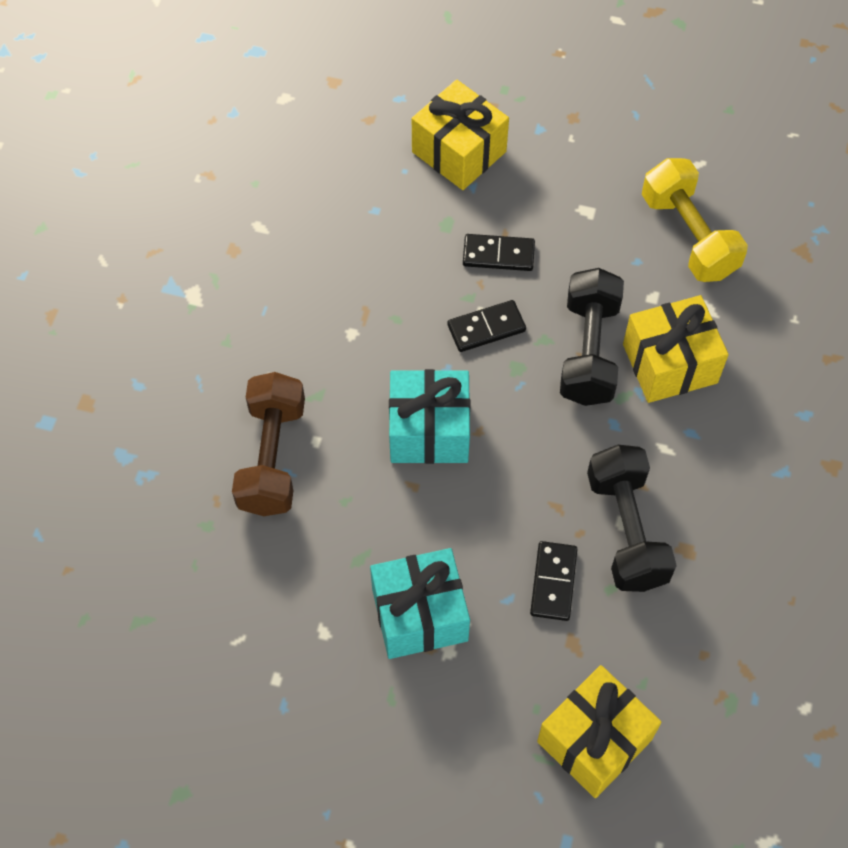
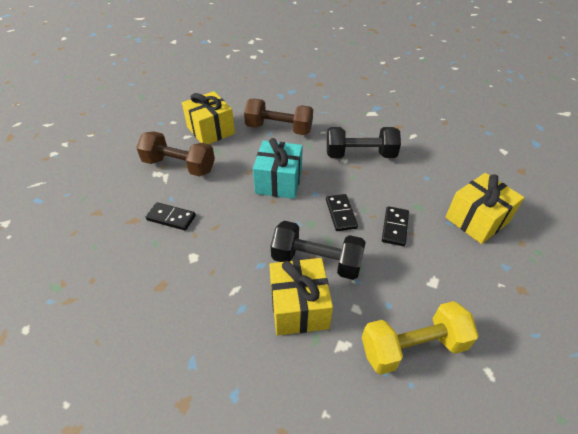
camera: 100 degrees right, 15 degrees down
turquoise gift [370,548,470,659] -> brown dumbbell [136,131,215,177]
yellow gift [537,665,662,798] -> yellow gift moved to [182,91,235,144]
black dumbbell [587,445,677,592] -> black dumbbell moved to [327,127,401,158]

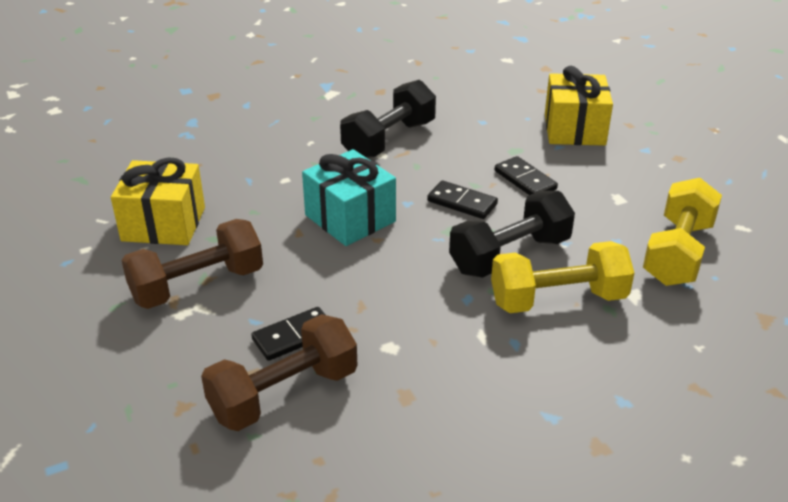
camera: 50 degrees left, 10 degrees down
brown dumbbell [244,99,313,135] -> brown dumbbell moved to [201,314,357,431]
yellow gift [270,258,333,335] -> yellow dumbbell [491,241,634,313]

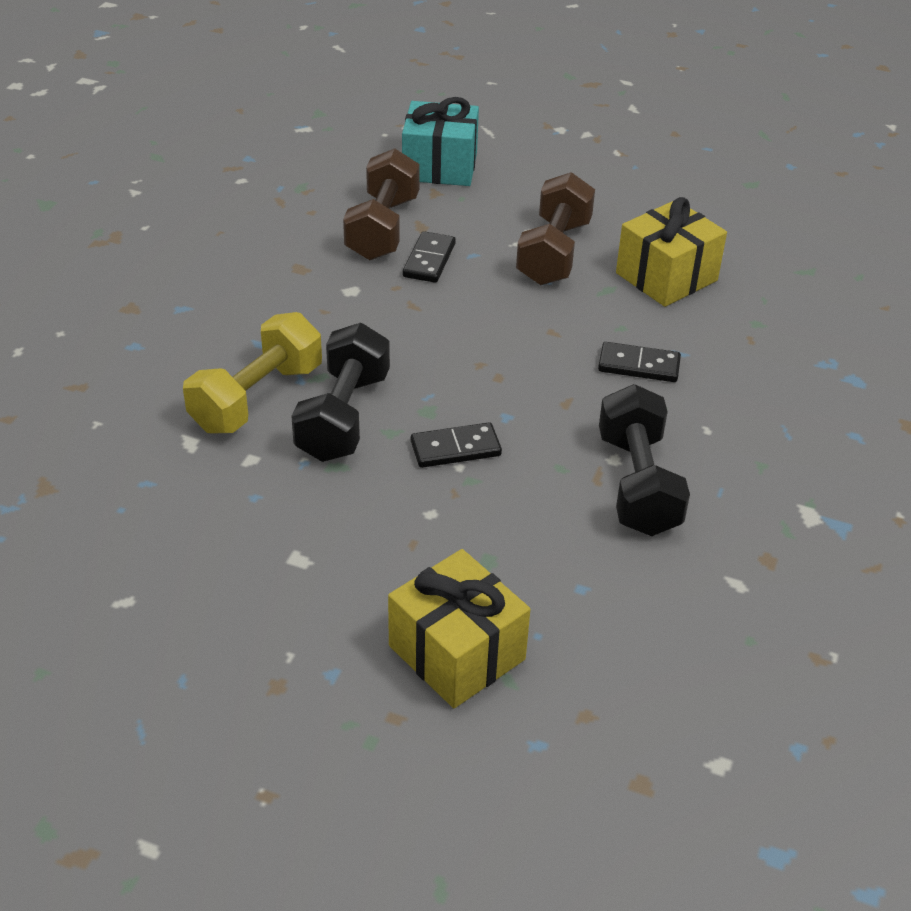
camera: 135 degrees right, 5 degrees up
turquoise gift [302,149,396,246] -> turquoise gift moved to [402,97,479,186]
black domino [495,156,558,195] -> black domino moved to [598,342,681,382]
yellow dumbbell [643,178,722,286] -> none

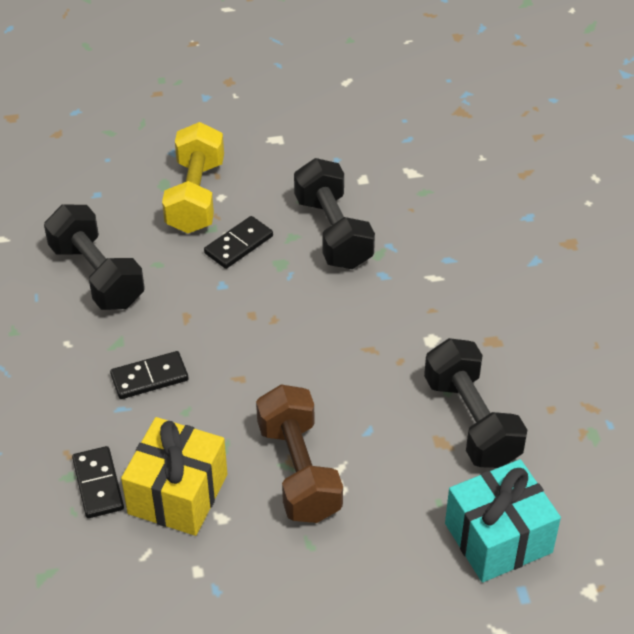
camera: 150 degrees right, 5 degrees up
yellow dumbbell [183,312,322,434] -> yellow dumbbell moved to [162,122,224,233]
brown dumbbell [343,148,420,260] -> black dumbbell [424,338,527,468]
yellow gift [388,549,531,708] -> none
black domino [403,231,456,283] -> black domino moved to [72,446,124,518]

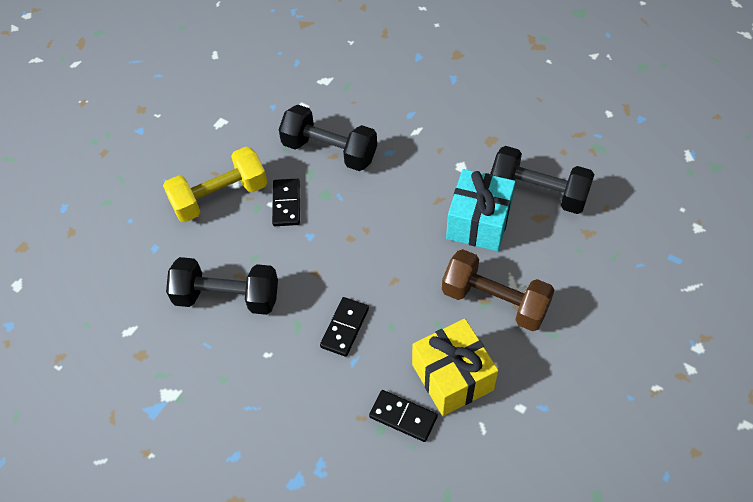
camera: 45 degrees left, 10 degrees up
yellow dumbbell [162,122,224,233] -> yellow dumbbell turned 75 degrees counterclockwise [163,146,268,222]
turquoise gift [445,459,561,582] -> turquoise gift moved to [446,169,516,251]

